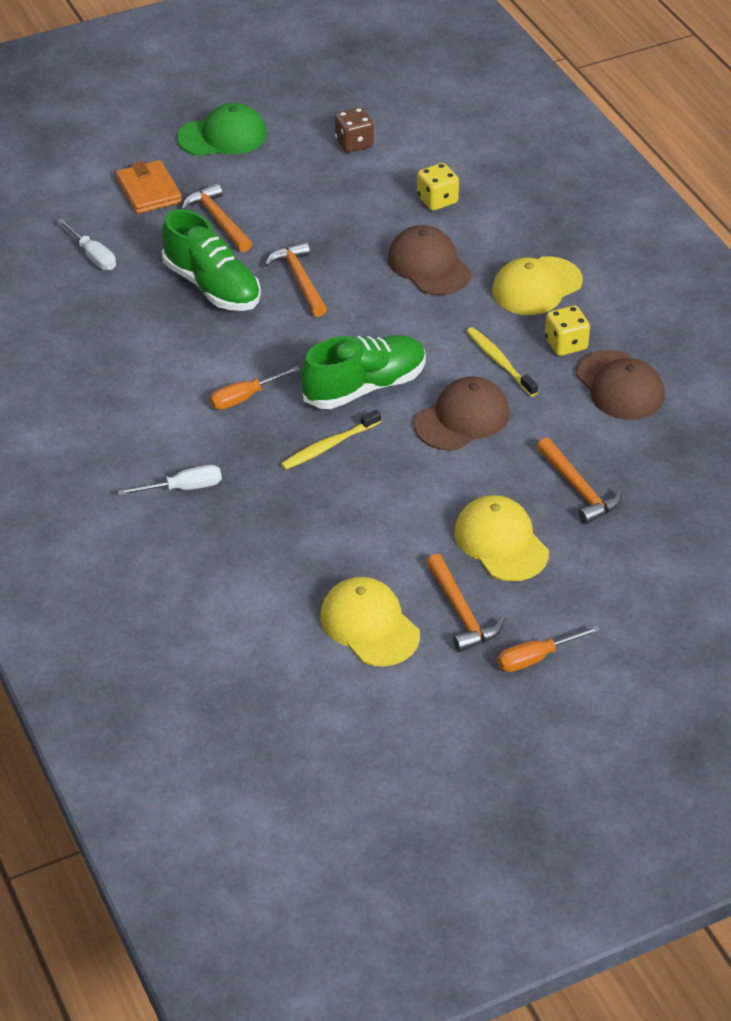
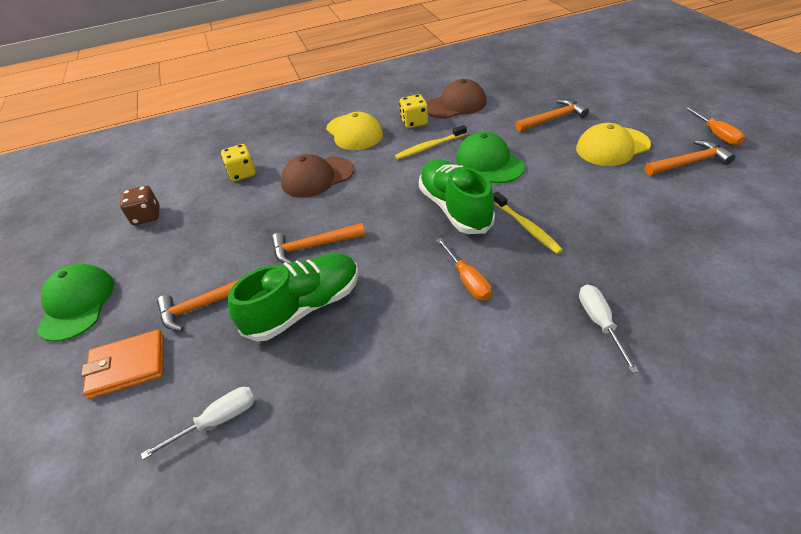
camera: 80 degrees left, 0 degrees up
yellow cap [320,577,420,666] -> none
brown cap [414,376,510,451] -> green cap [456,132,525,183]

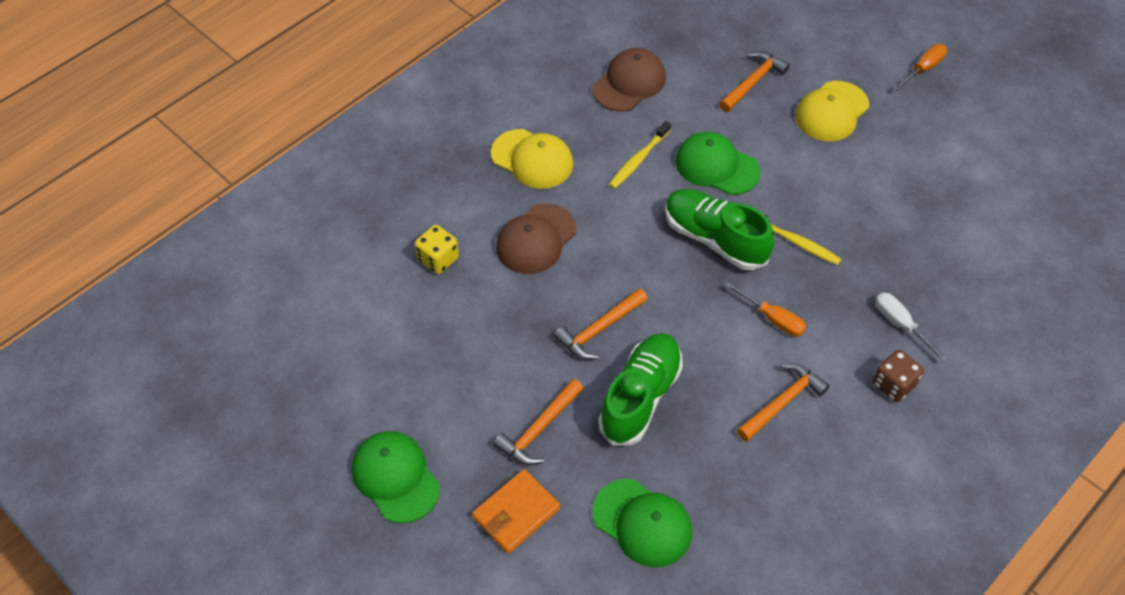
camera: 30 degrees left, 10 degrees up
brown dice [120,185,160,225] -> brown dice moved to [873,349,924,402]
white screwdriver [141,387,255,460] -> green cap [593,479,692,567]
yellow dice [399,94,428,128] -> none
orange hammer [645,140,735,176] -> orange hammer moved to [737,363,830,442]
orange screwdriver [684,106,745,145] -> orange screwdriver turned 90 degrees counterclockwise [894,44,947,91]

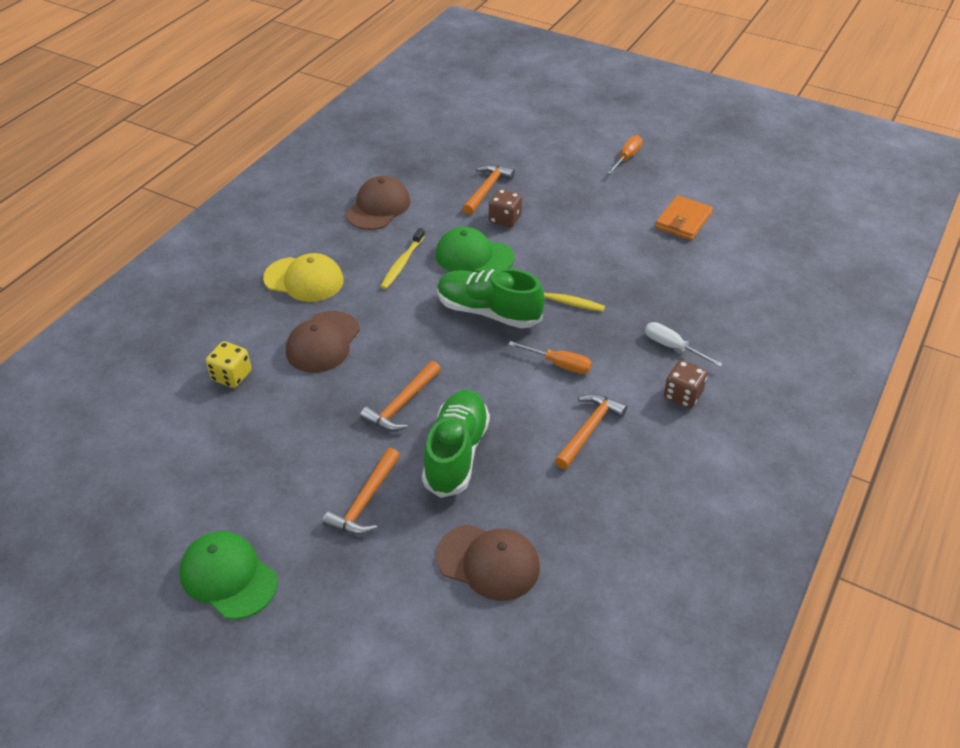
camera: 15 degrees left, 10 degrees down
orange wallet [472,469,560,554] -> orange wallet moved to [655,195,713,240]
green cap [593,479,692,567] -> brown cap [436,525,540,601]
yellow cap [795,81,869,141] -> none
none -> brown dice [489,189,522,228]

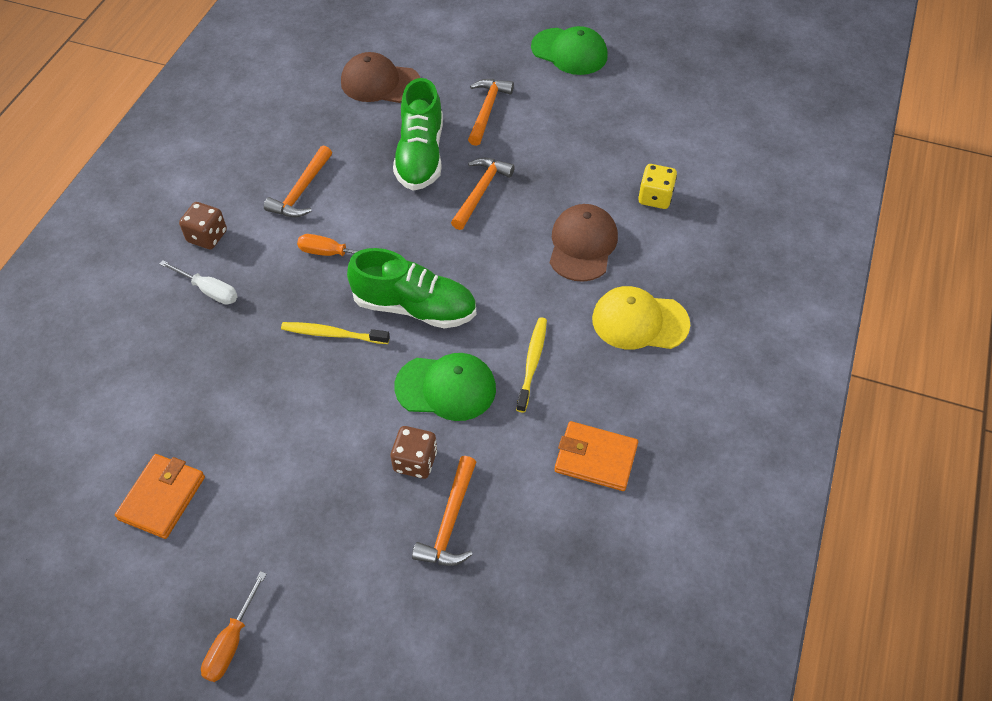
camera: 170 degrees right, 10 degrees up
brown cap [346,176,411,230] -> orange wallet [555,421,638,491]

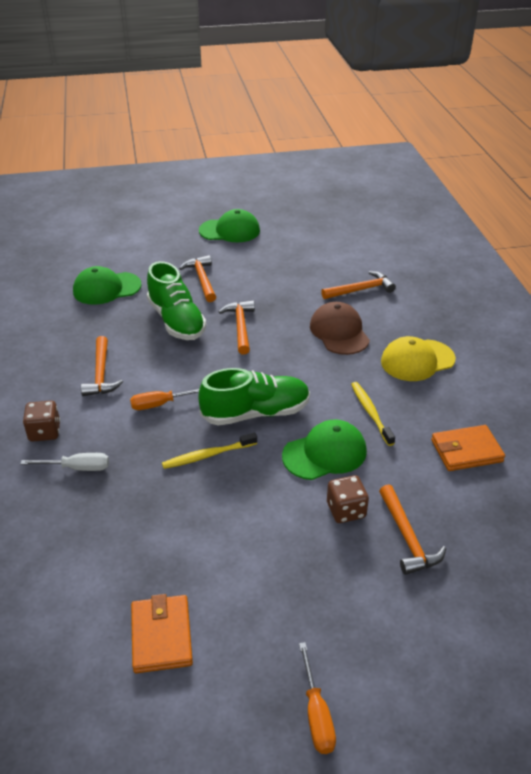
camera: 30 degrees left, 15 degrees down
brown cap [341,52,420,103] -> green cap [73,266,142,305]
yellow dice [638,164,677,209] -> orange hammer [321,271,396,299]

